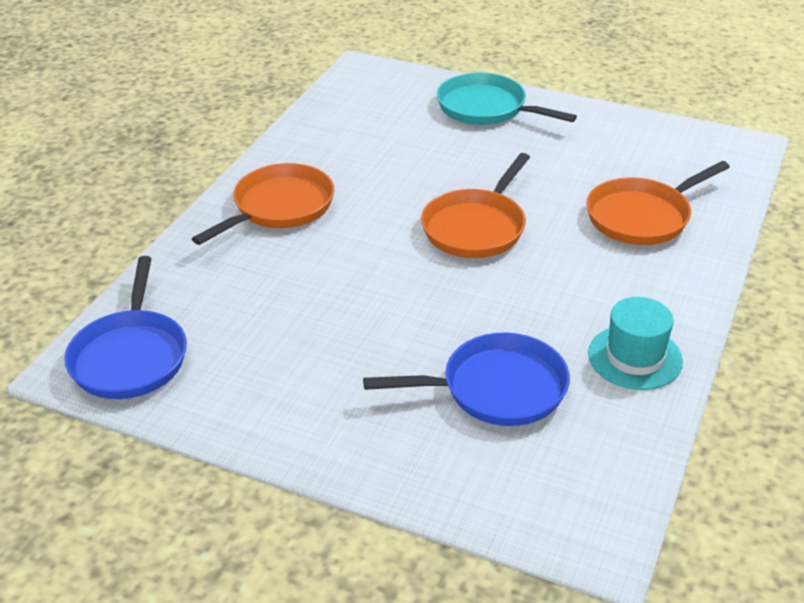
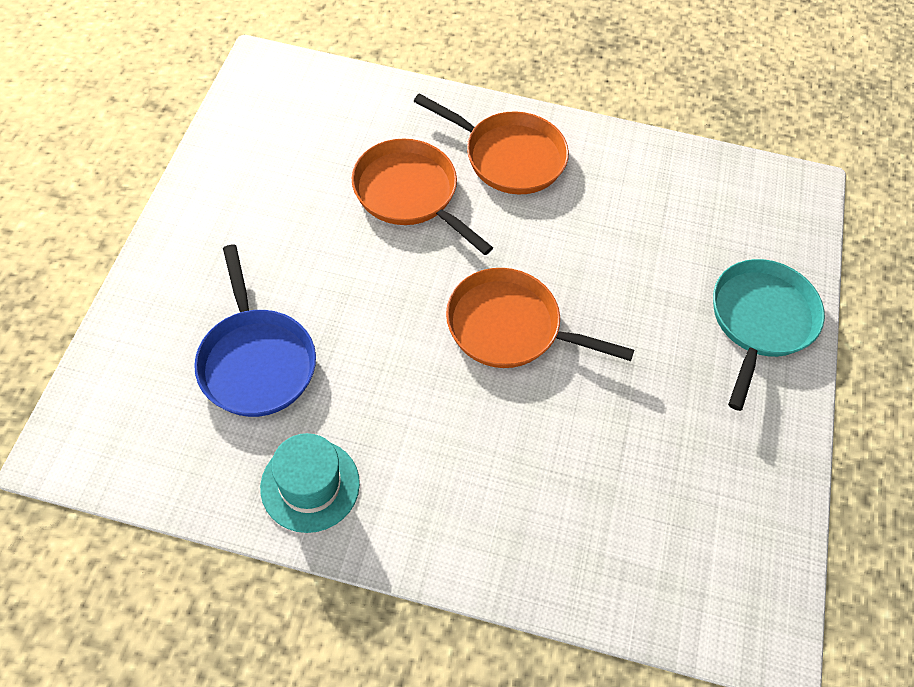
camera: 75 degrees right, 20 degrees up
blue pan [64,256,187,399] -> none
orange pan [586,161,730,245] -> orange pan moved to [352,139,493,255]

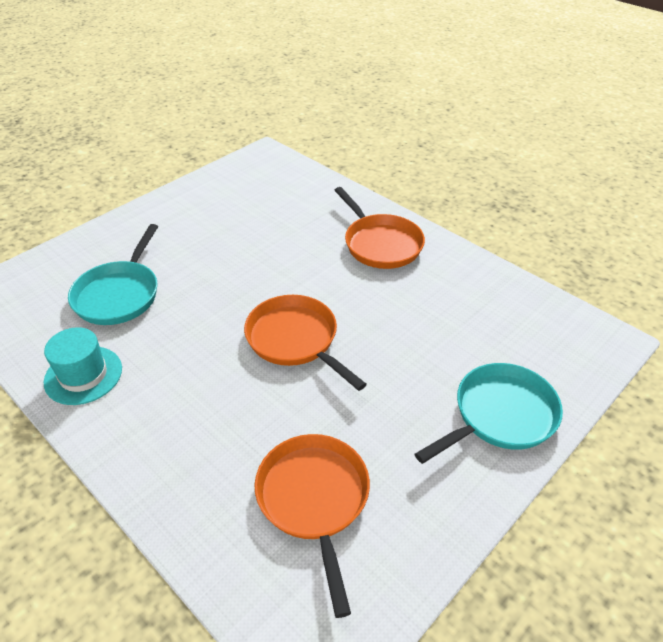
camera: 35 degrees right, 15 degrees down
blue pan [194,245,316,417] -> turquoise pan [68,224,158,325]
orange pan [352,139,493,255] -> orange pan moved to [255,434,370,618]

